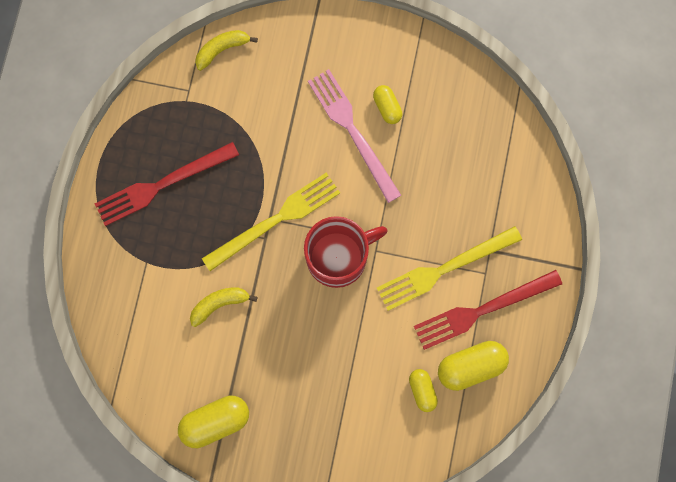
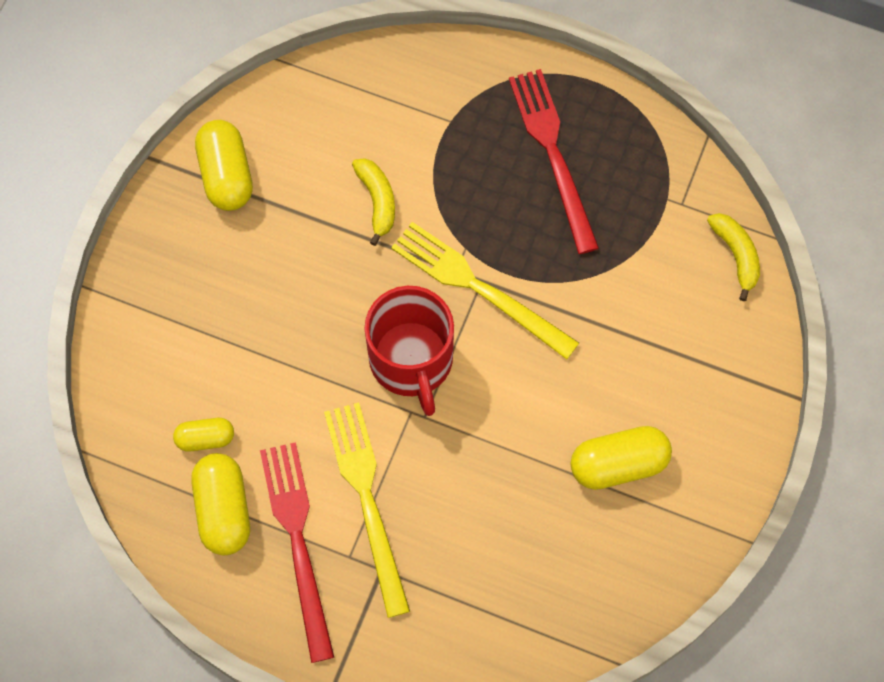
camera: 100 degrees right, 10 degrees down
yellow fork [202,172,340,271] -> yellow fork turned 150 degrees clockwise [391,222,579,359]
pink fork [308,69,401,203] -> none
yellow capsule [373,85,402,124] -> yellow capsule [571,426,672,490], size x1.68

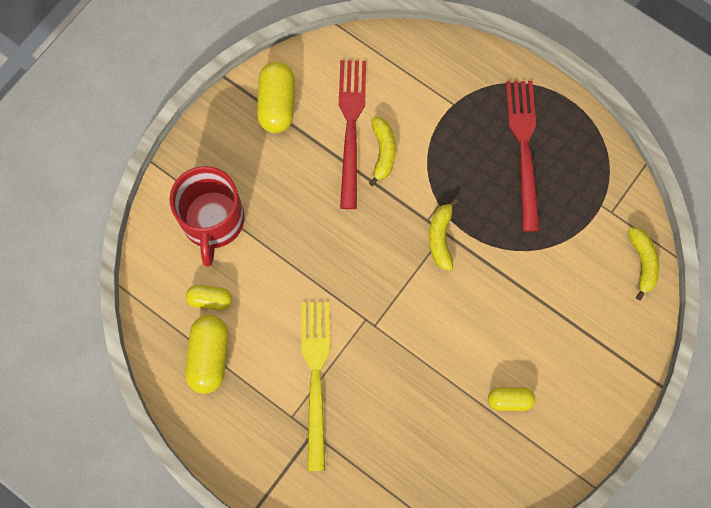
camera: 15 degrees right, 5 degrees up
red fork [260,442,334,663] -> red fork moved to [339,60,366,209]
red mug [364,286,454,416] -> red mug moved to [169,166,245,266]
yellow fork [391,222,579,359] -> yellow banana [429,198,458,271]
yellow capsule [571,426,672,490] -> yellow capsule [488,387,535,411], size x0.60

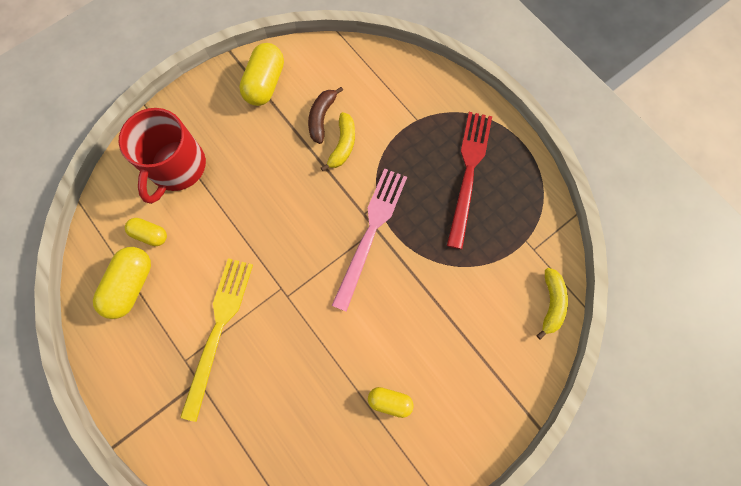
camera: 15 degrees right, 0 degrees up
red fork [339,60,366,209] -> brown banana [308,87,343,144]
yellow banana [429,198,458,271] -> pink fork [332,168,407,312]

